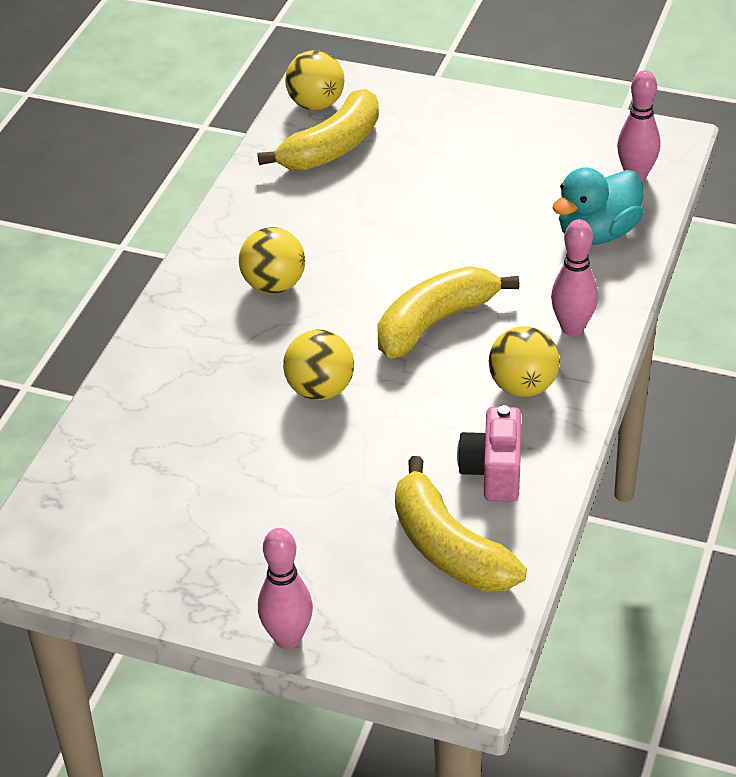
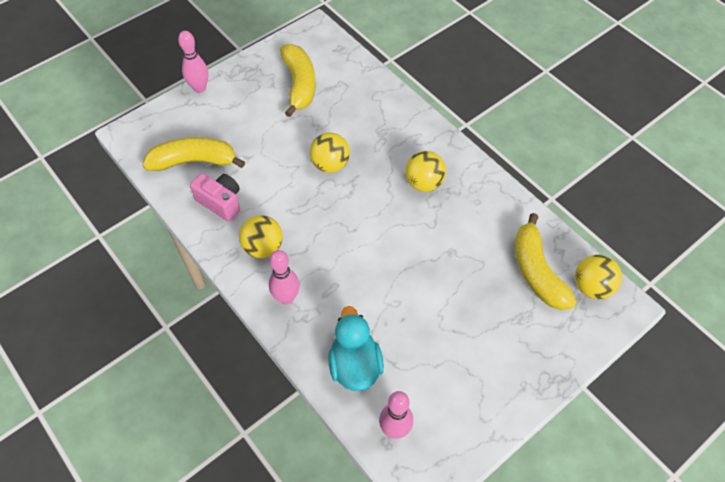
camera: 120 degrees right, 15 degrees up
yellow banana [377,266,519,359] -> yellow banana moved to [280,44,315,117]

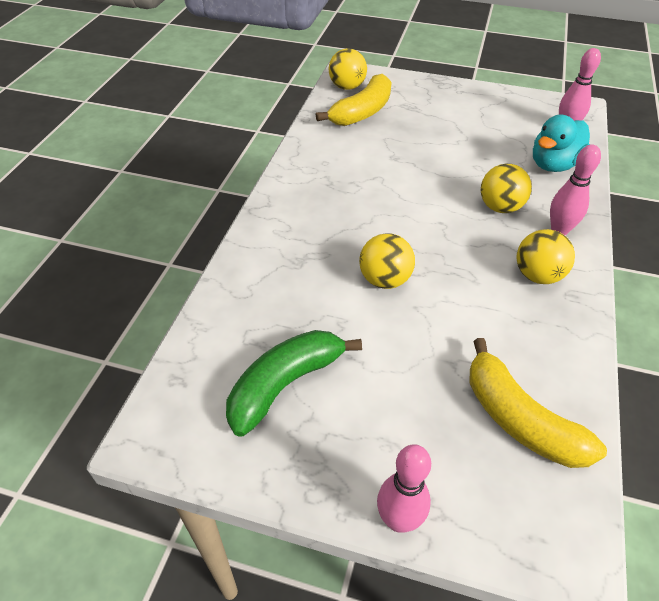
camera: 125 degrees left, 10 degrees down
pink camera [190,173,240,222] -> none
yellow banana [280,44,315,117] -> green banana [226,330,362,437]
yellow ball [405,151,446,192] -> yellow ball moved to [481,164,532,213]

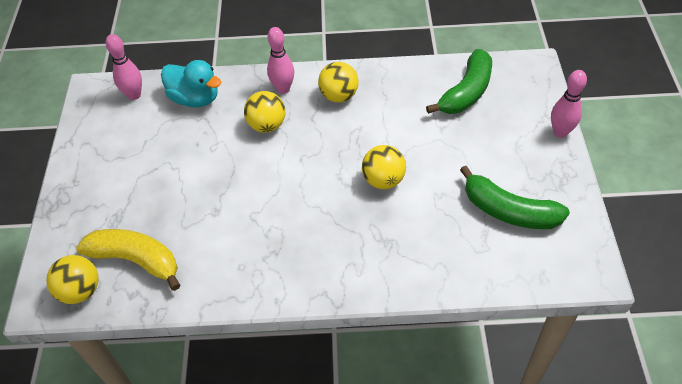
camera: 105 degrees left, 5 degrees up
yellow banana [470,338,607,468] -> green banana [426,49,492,114]

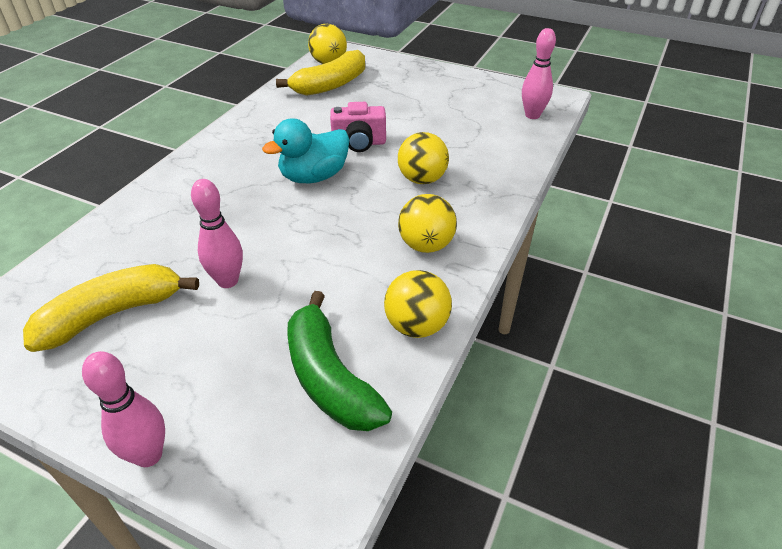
camera: 115 degrees right, 10 degrees down
turquoise duck [161,60,221,108] -> turquoise duck moved to [262,118,350,183]
pink bowling pin [267,27,294,94] -> pink bowling pin moved to [191,179,243,288]
yellow ball [362,145,406,189] -> yellow ball moved to [384,270,452,338]
green banana [460,166,570,229] -> yellow banana [23,264,199,352]
none -> pink camera [330,102,386,152]

